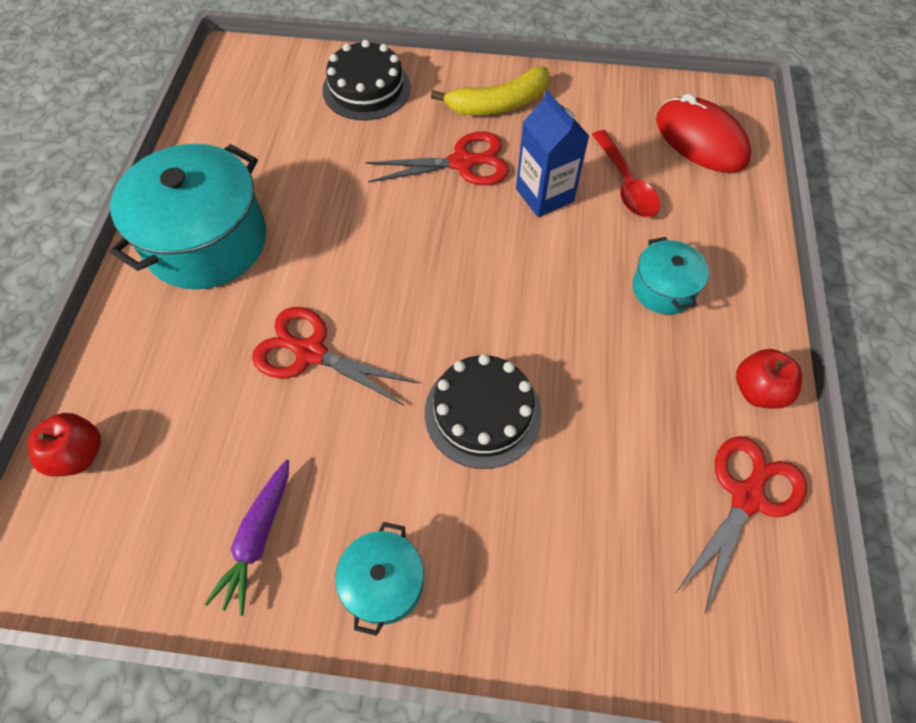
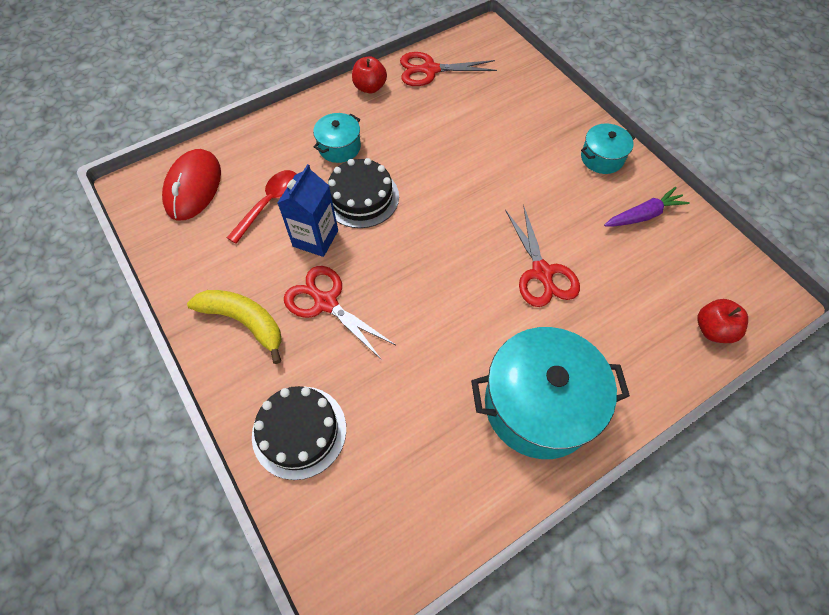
camera: 130 degrees left, 0 degrees up
black cake [425,354,542,469] -> black cake moved to [328,158,399,228]

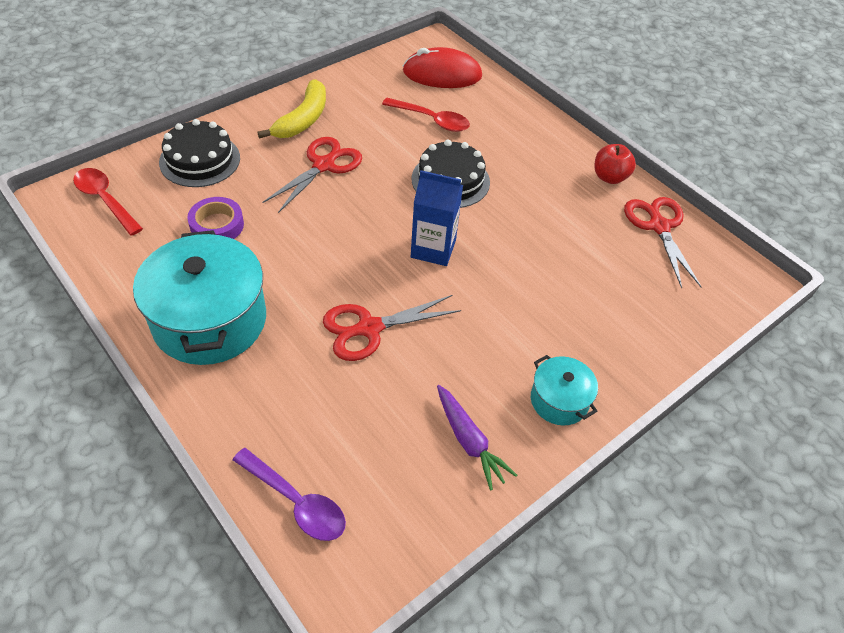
camera: 80 degrees right, 10 degrees down
blue carton [278,164,338,257] -> blue carton moved to [411,170,463,266]
turquoise pot [313,113,361,163] -> none
red apple [697,299,748,343] -> purple spoon [233,448,346,541]
none -> red spoon [73,168,143,236]
none -> purple tape [187,197,244,239]

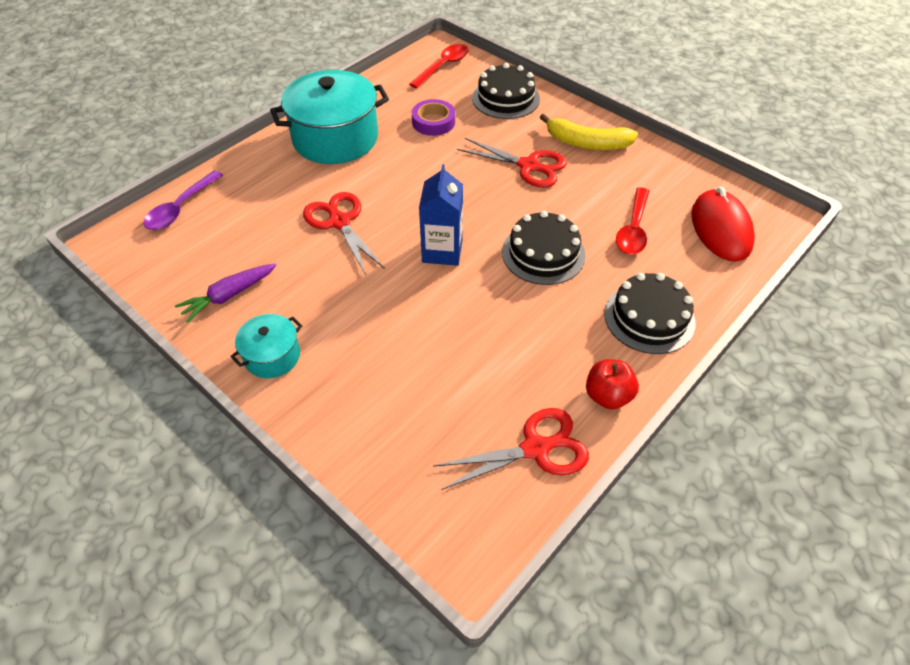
camera: 85 degrees right, 0 degrees up
none -> black cake [604,273,696,354]

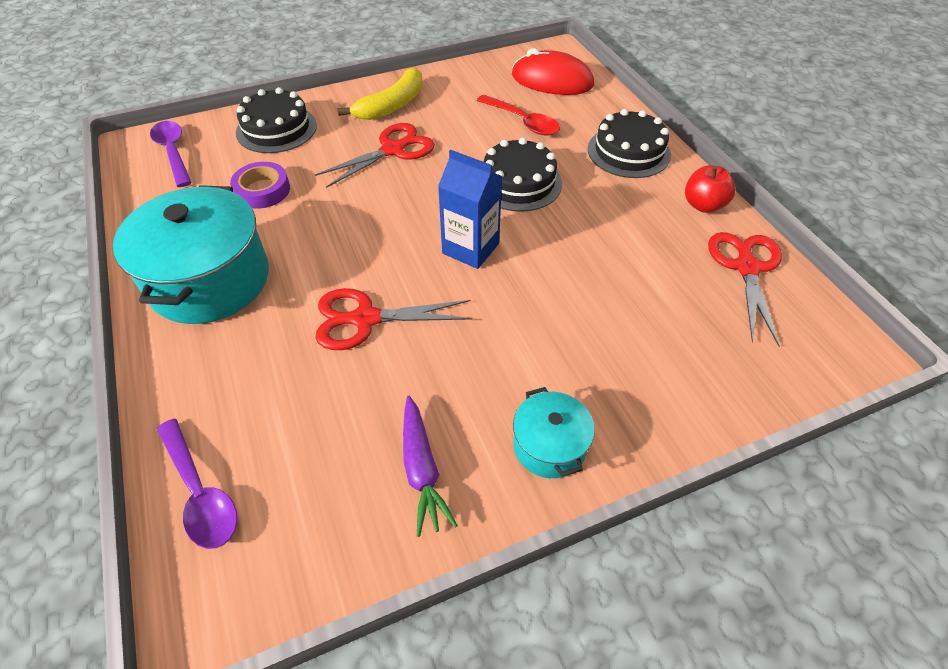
camera: 65 degrees left, 0 degrees up
red spoon [409,44,469,88] -> purple spoon [150,121,192,187]

